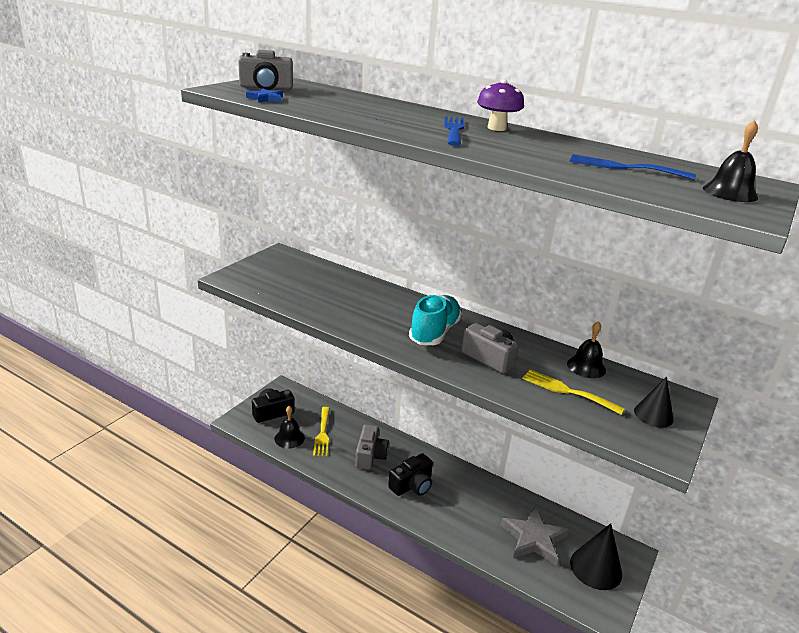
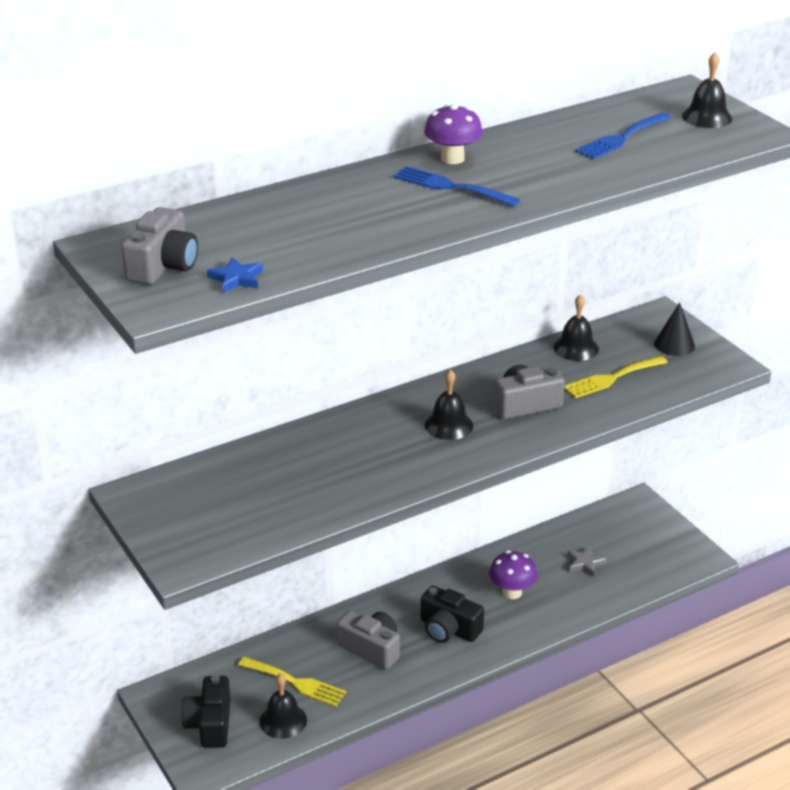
camera: 60 degrees left, 5 degrees up
black camera [388,453,433,496] -> black camera turned 135 degrees clockwise [420,586,484,643]
turquoise shoe [409,295,462,345] -> black bell [425,369,473,440]
grey star [501,507,569,566] -> grey star [567,547,607,577], size x0.48
black cone [570,523,622,590] -> none
none -> purple mushroom [489,551,537,599]

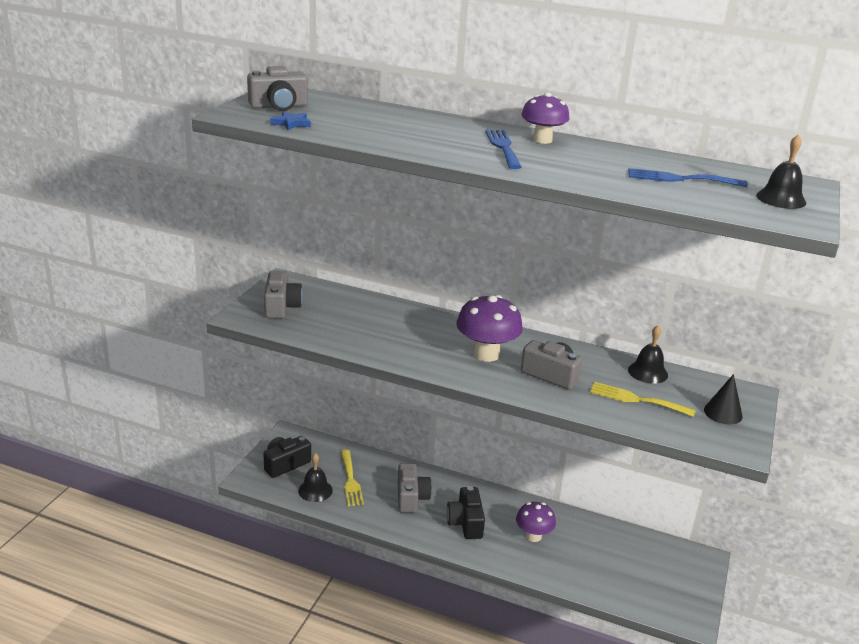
camera: 50 degrees right, 5 degrees down
black bell [425,369,473,440] -> purple mushroom [457,295,523,362]
grey star [567,547,607,577] -> none
none -> grey camera [264,271,303,319]

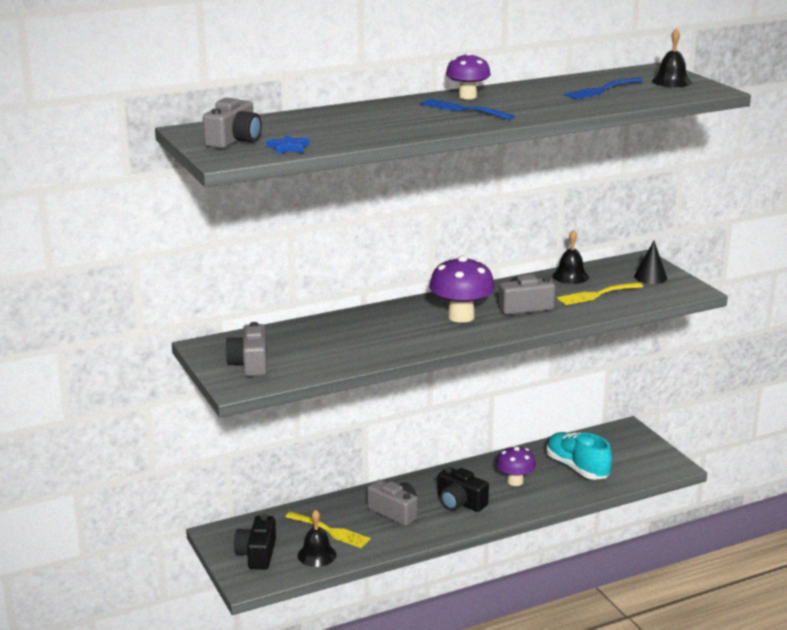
camera: 45 degrees left, 5 degrees down
grey camera [264,271,303,319] -> grey camera turned 135 degrees counterclockwise [225,322,267,377]
none -> turquoise shoe [546,432,612,480]

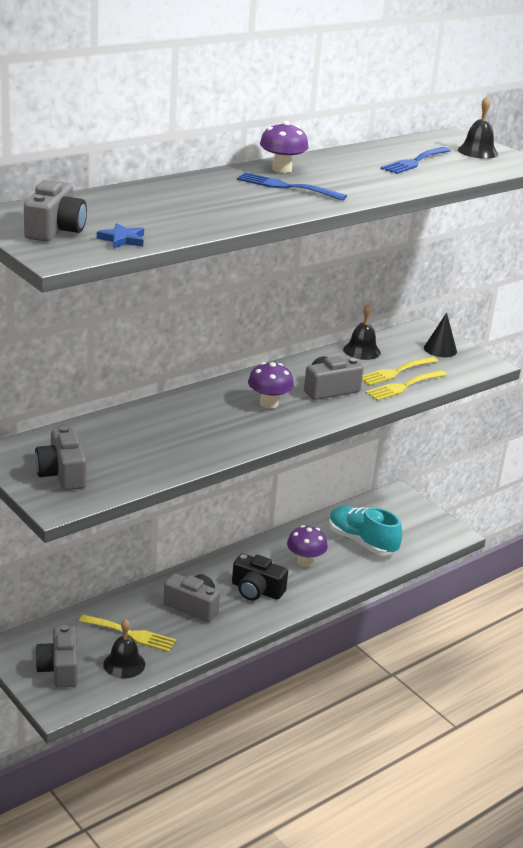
camera: 15 degrees left, 5 degrees up
black camera [234,514,276,570] -> grey camera [35,625,78,688]
purple mushroom [429,256,495,323] -> purple mushroom [248,362,294,409], size x0.66
none -> yellow fork [365,370,447,401]

